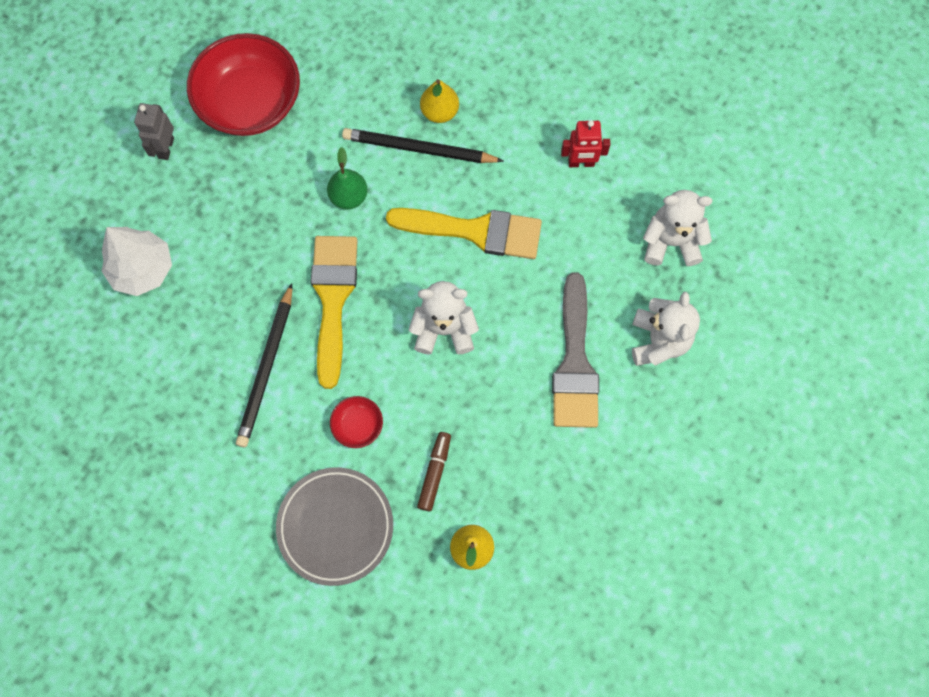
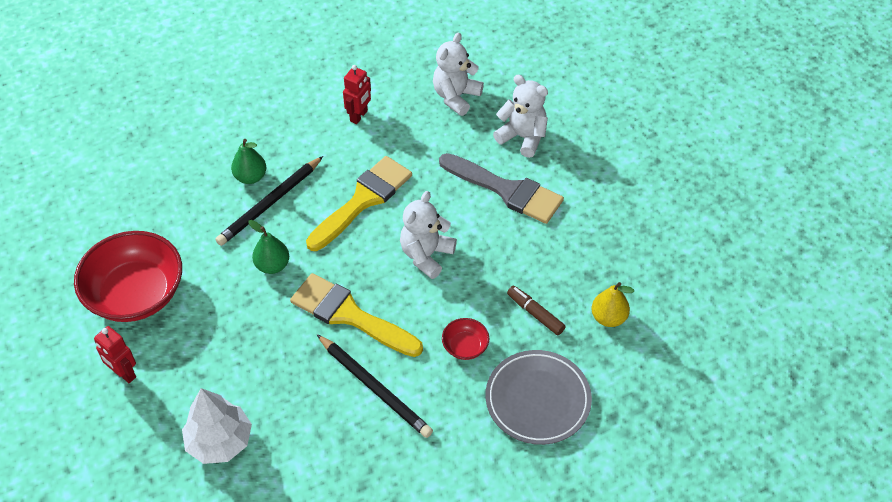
camera: 60 degrees left, 20 degrees down
grey robot [134,103,174,160] -> red robot [94,326,136,383]
yellow pear [420,79,459,123] -> green pear [231,139,266,184]

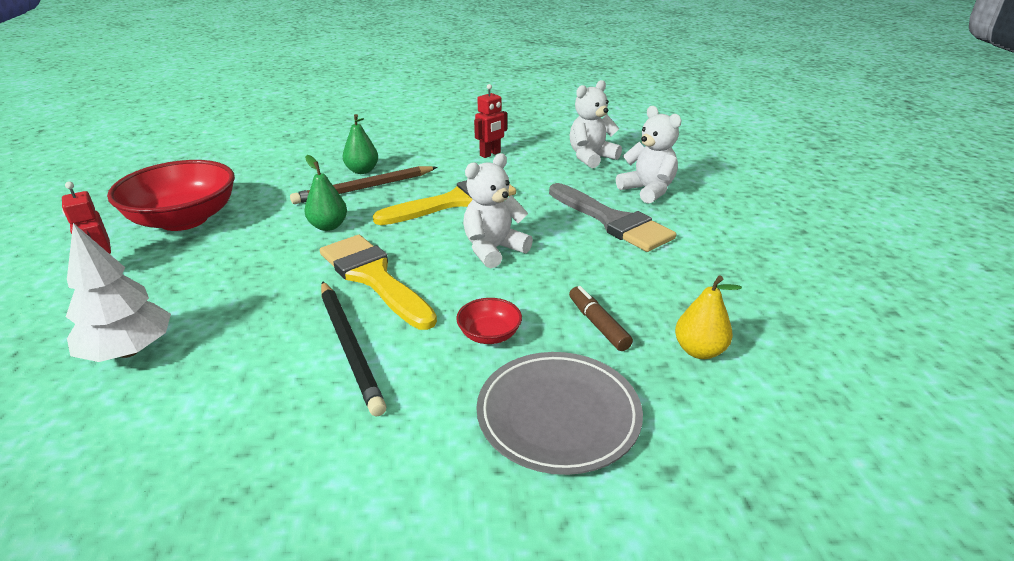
camera: 20 degrees right, 20 degrees down
black pencil [215,156,323,246] -> brown pencil [290,166,437,204]

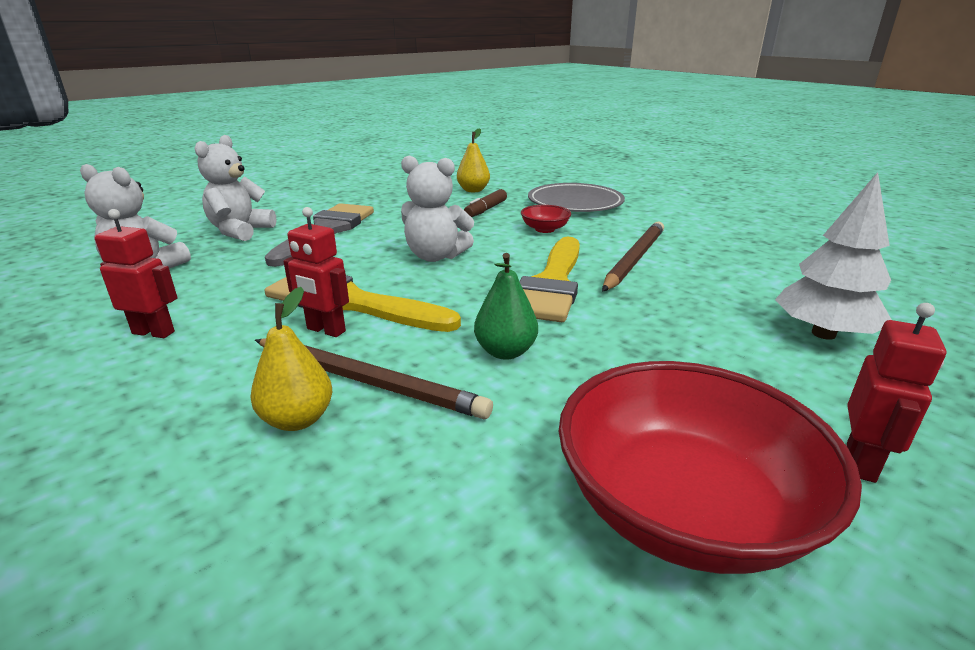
camera: 125 degrees left, 5 degrees down
black pencil [321,281,387,416] -> brown pencil [602,221,664,291]
green pear [343,114,378,174] -> yellow pear [250,287,332,431]
none -> red robot [283,207,349,337]

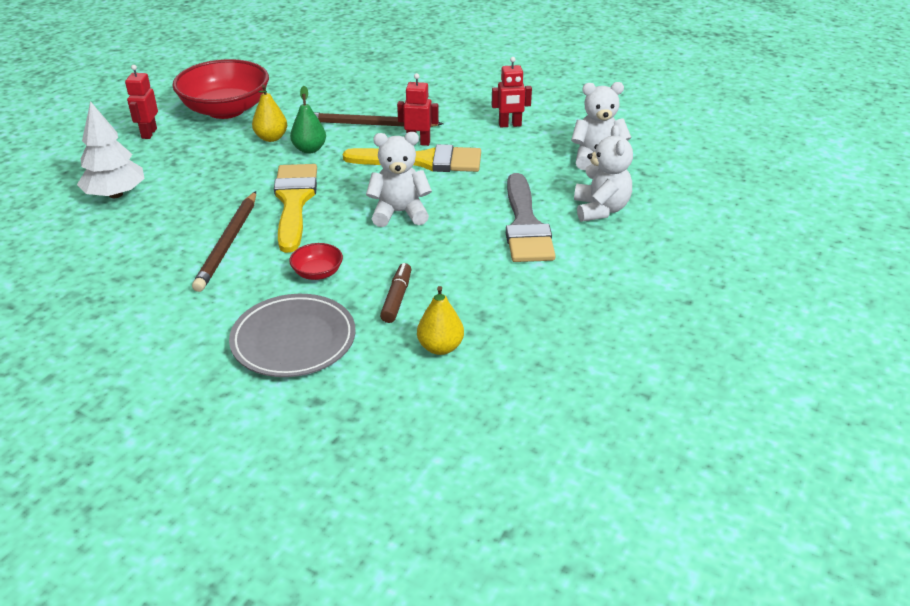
camera: 160 degrees right, 10 degrees up
yellow pear [250,287,332,431] -> yellow pear moved to [252,85,287,142]

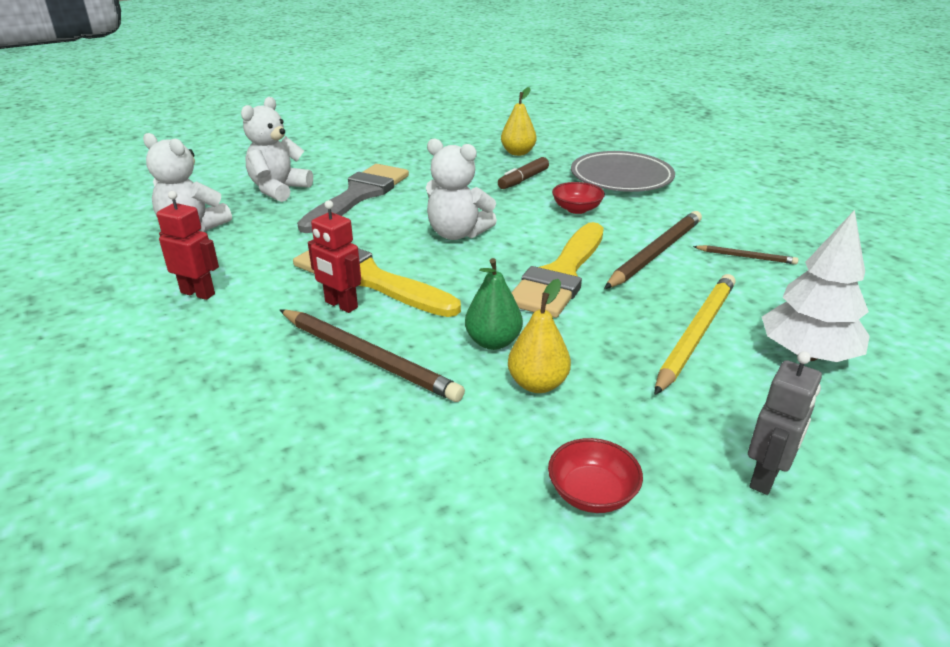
camera: 150 degrees left, 5 degrees down
red robot [125,65,158,139] -> grey robot [748,351,822,495]
red bowl [172,59,269,119] -> red bowl [548,438,643,513], size x0.44
none -> yellow pencil [654,274,736,395]
none -> brown pencil [693,245,798,264]

